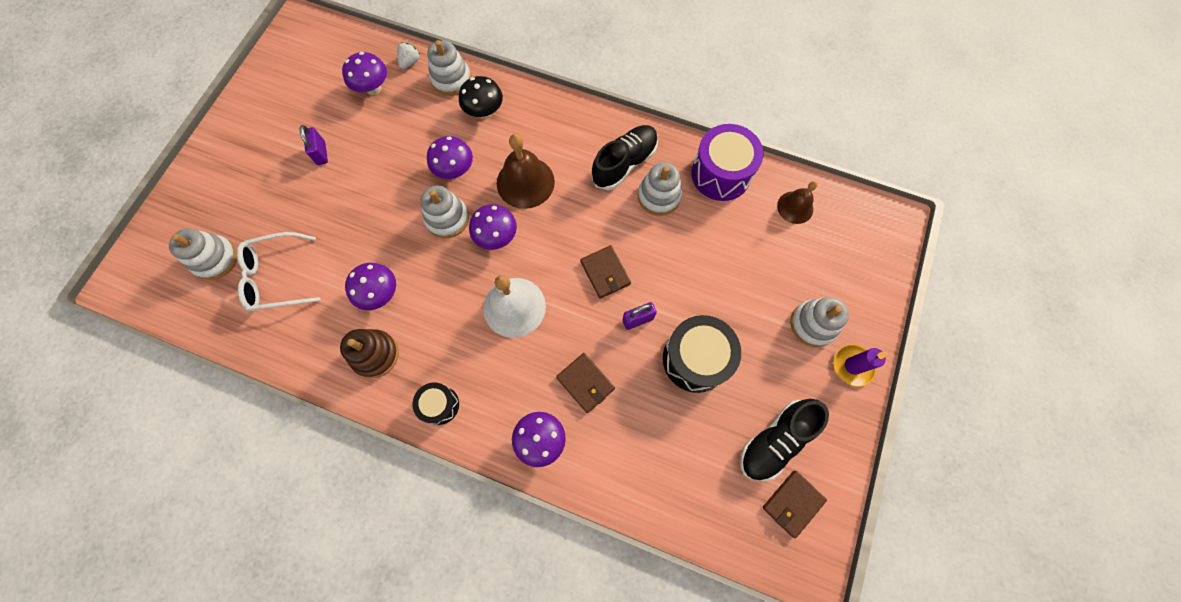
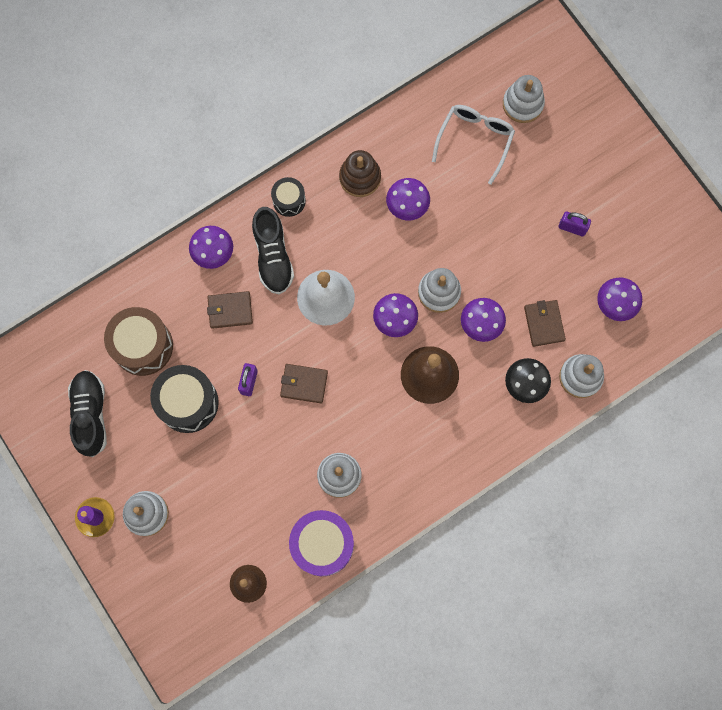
camera: 125 degrees right, 5 degrees up
white strawberry [397,42,420,69] -> none
black shoe [591,125,658,190] -> black shoe moved to [252,207,294,294]
brown wallet [763,471,827,538] -> brown wallet moved to [524,300,566,347]
none -> brown drum [104,307,173,376]

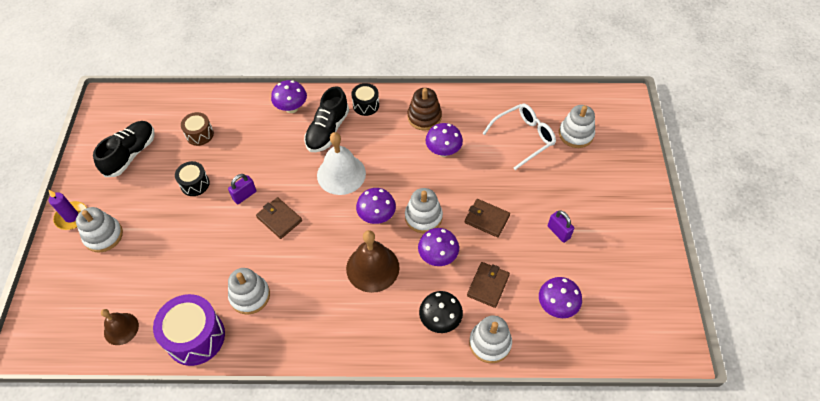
camera: 35 degrees right, 20 degrees down
brown drum [104,307,173,376] -> brown drum [181,112,214,146], size x0.56
black drum [150,365,219,433] -> black drum [175,161,210,196], size x0.56
brown wallet [207,291,253,329] -> brown wallet moved to [465,199,510,238]

